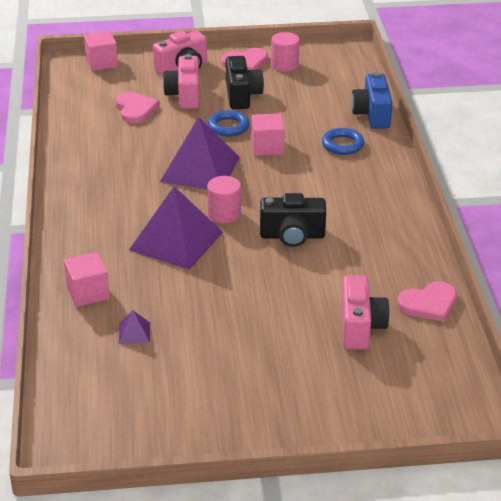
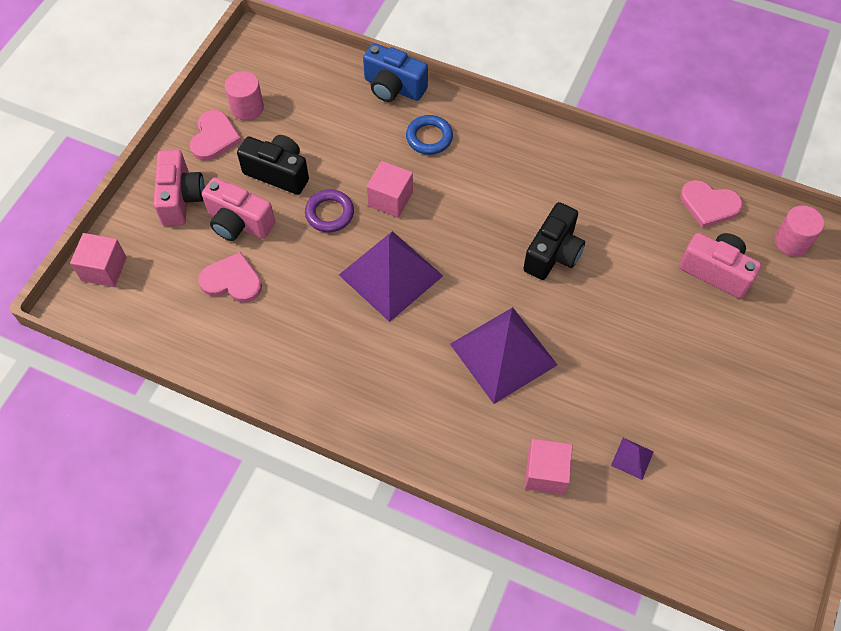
camera: 60 degrees left, 25 degrees up
pink cylinder [207,176,241,224] -> pink cylinder moved to [775,205,824,256]
blue ring [208,110,249,137] -> purple ring [305,189,354,232]
pink heart [397,281,457,322] -> pink heart turned 105 degrees clockwise [680,180,743,228]

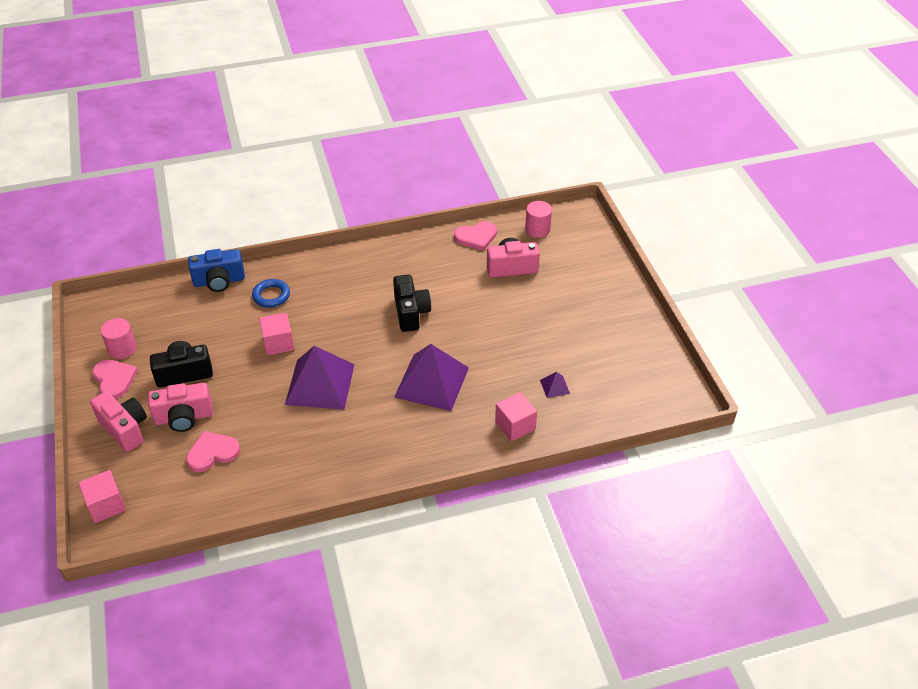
camera: 40 degrees left, 15 degrees down
purple ring [305,189,354,232] -> none

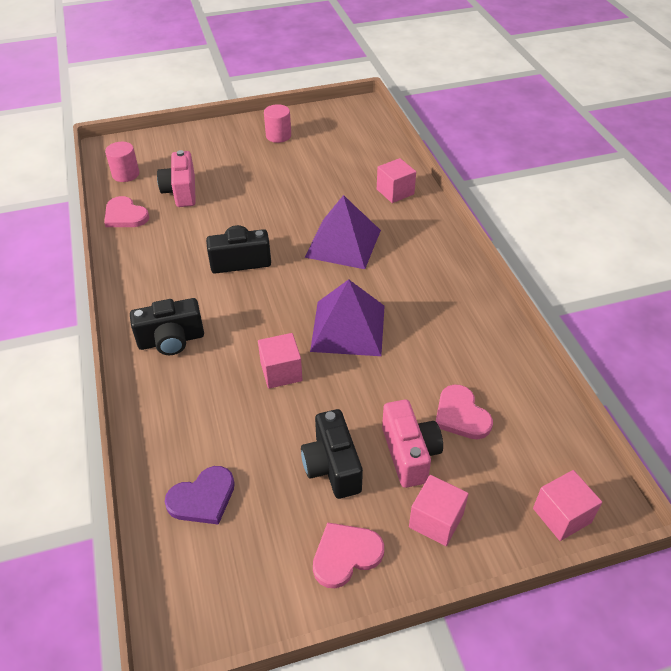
camera: 90 degrees left, 0 degrees up
pink camera [90,391,147,452] -> pink cube [409,475,469,546]
pink cylinder [101,318,137,359] -> pink cylinder moved to [264,104,291,143]
blue camera [188,249,245,292] -> none
blue ring [252,279,290,308] -> none
pink heart [454,221,497,251] -> pink heart turned 150 degrees clockwise [104,196,149,227]
purple pyramid [540,372,570,398] -> none
none -> black camera [130,298,204,355]
none -> purple heart [165,466,235,525]

